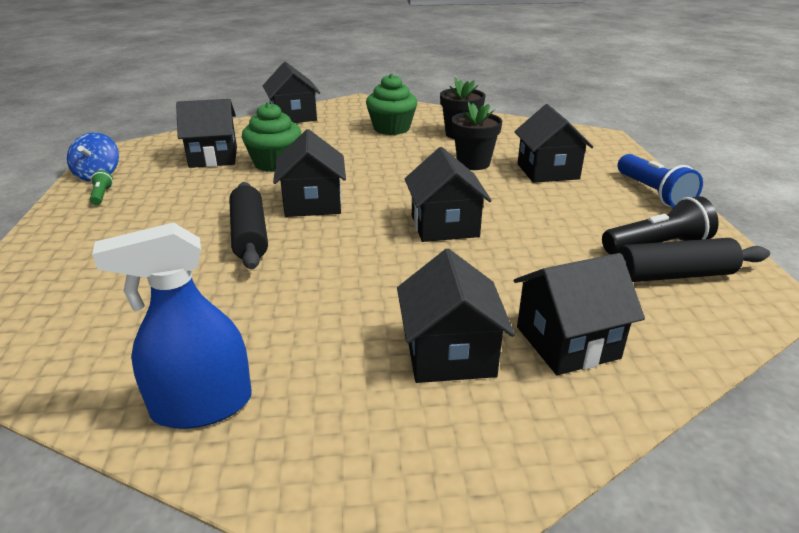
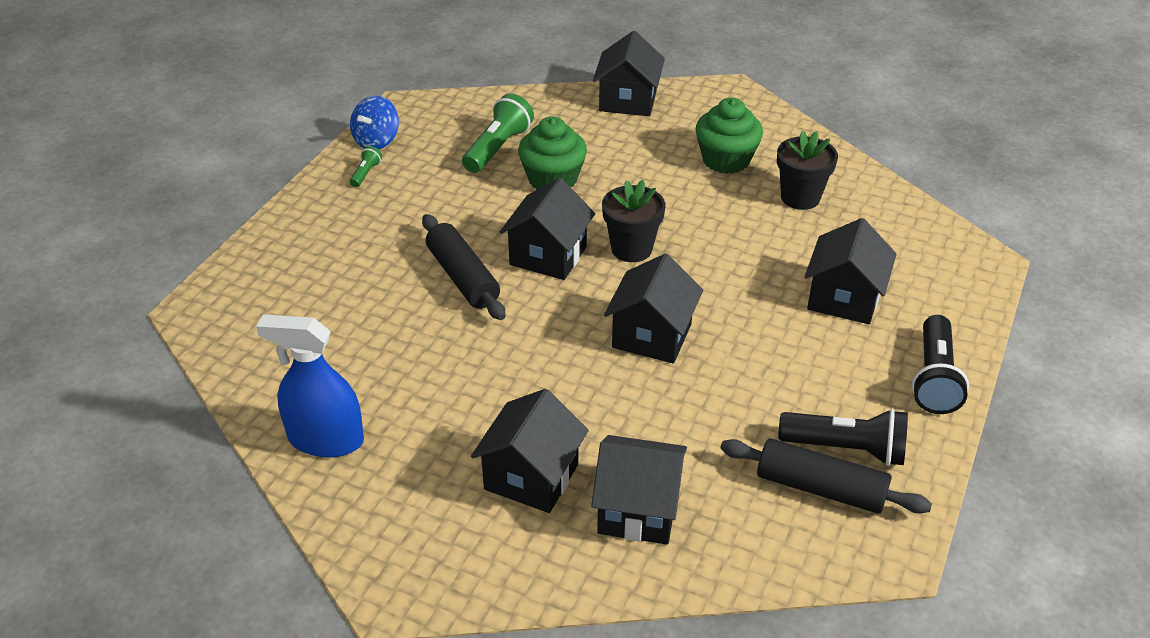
camera: 30 degrees right, 10 degrees up
black house [176,99,237,168] -> green flashlight [462,94,534,173]
black rolling pin [229,182,268,269] -> black rolling pin turned 45 degrees counterclockwise [422,214,505,320]
black flower pot [451,101,502,170] -> black flower pot moved to [602,180,665,262]
blue flashlight [617,154,703,208] -> black flashlight [912,315,969,414]

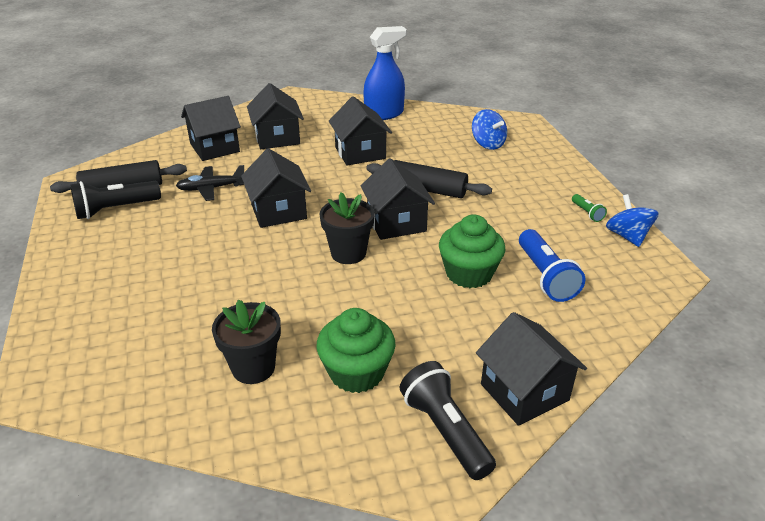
camera: 140 degrees right, 5 degrees down
green flashlight [462,94,534,173] -> blue flashlight [519,229,585,302]
black house [805,218,896,324] -> black house moved to [329,96,392,165]
black flashlight [912,315,969,414] -> black flashlight moved to [400,361,496,480]
none -> black plane [176,165,244,201]
none -> blue spinning top [472,109,507,150]

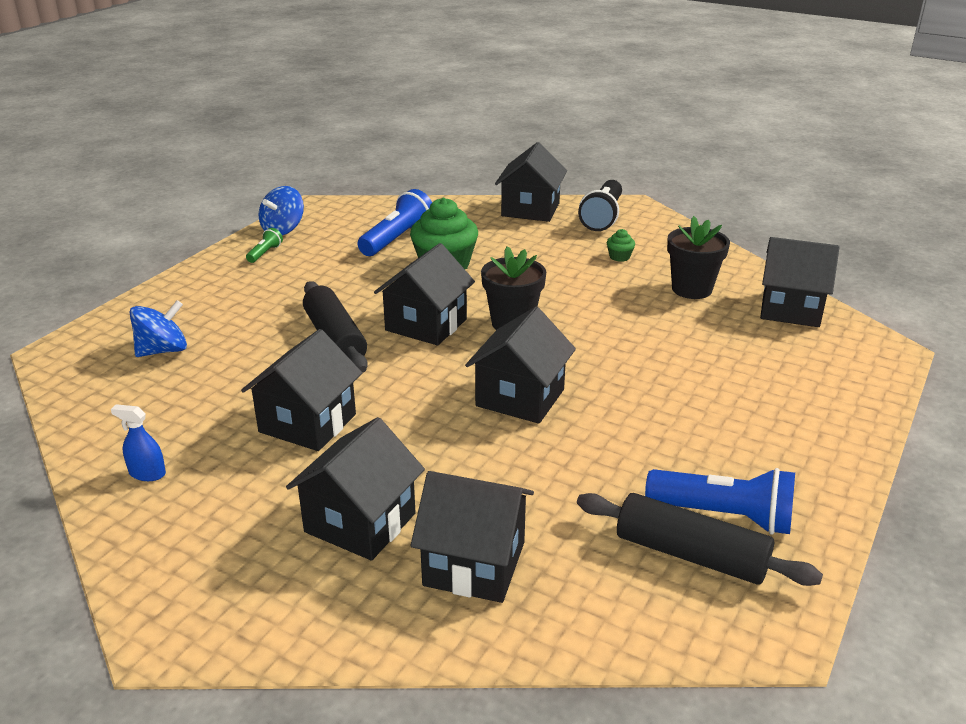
camera: 135 degrees left, 5 degrees down
black flashlight [70,181,161,219] -> blue flashlight [645,468,795,535]
black plane [176,165,244,201] -> none
green cupcake [316,308,395,393] -> green cupcake [607,229,635,262], size x0.43
blue spray bottle [363,26,407,120] -> blue spray bottle [111,404,166,481], size x0.46
blue spinning top [472,109,507,150] -> blue spinning top turned 45 degrees clockwise [130,300,187,357]
none -> black house [760,237,840,327]

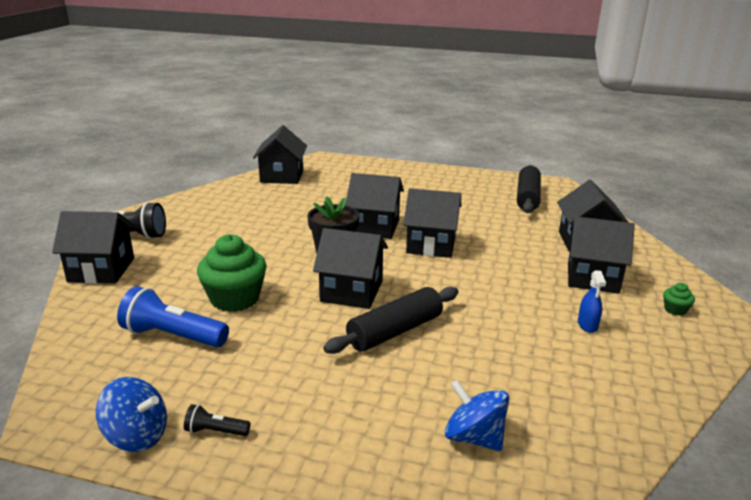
camera: 105 degrees left, 5 degrees down
blue spray bottle [111,404,166,481] -> blue spray bottle moved to [578,271,606,333]
black house [241,329,362,451] -> black house moved to [346,173,404,239]
green flashlight [246,228,283,263] -> black flashlight [184,404,250,436]
green cupcake [607,229,635,262] -> green cupcake moved to [663,283,695,316]
blue flashlight [645,468,795,535] -> none
black flower pot [667,216,730,299] -> none

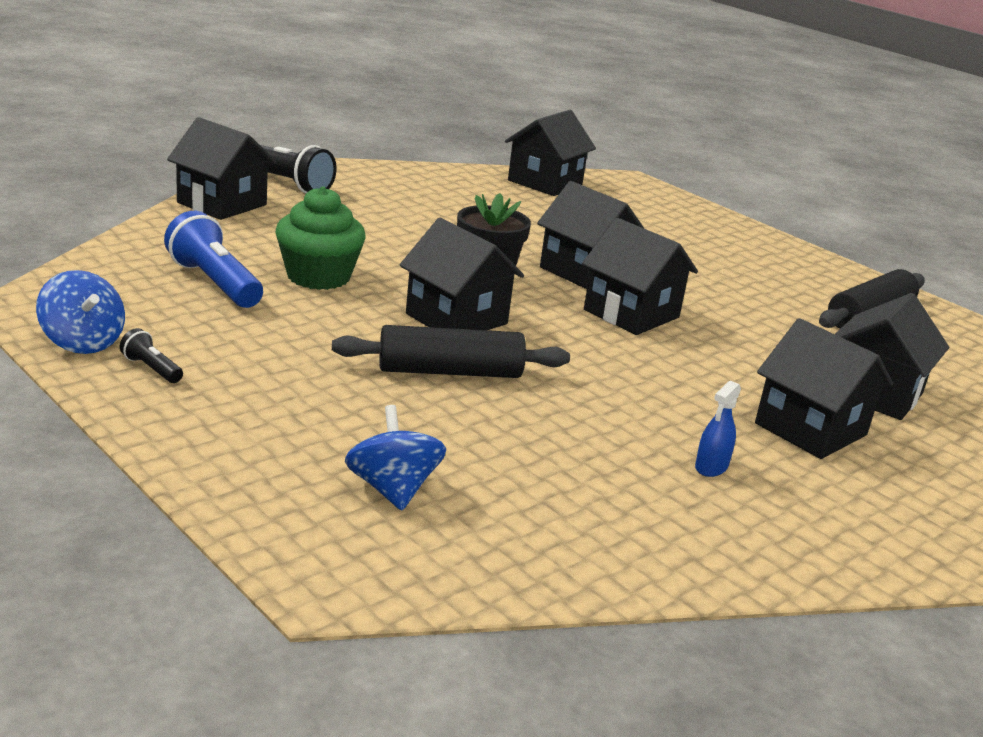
camera: 30 degrees right, 0 degrees up
green cupcake [663,283,695,316] -> none

